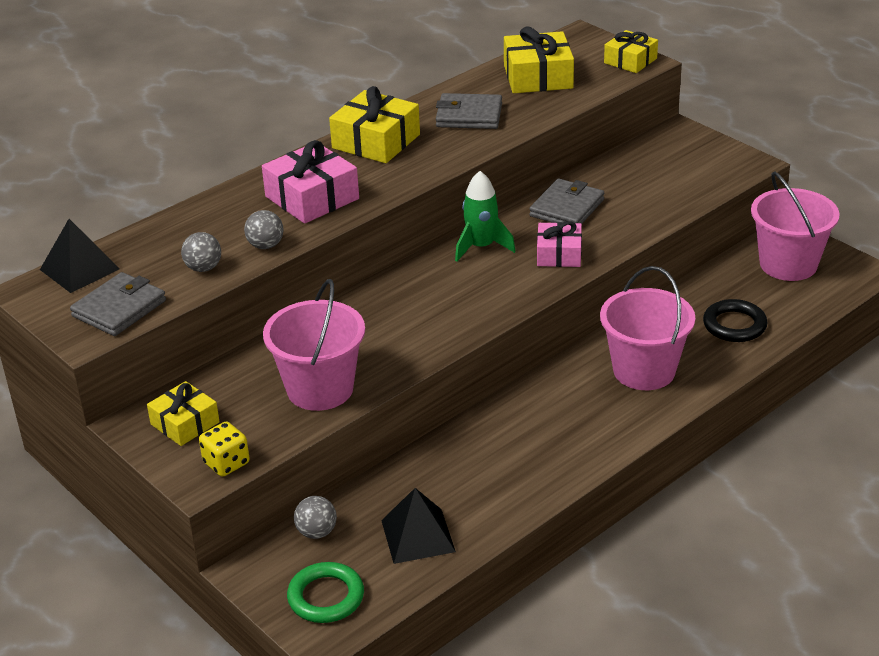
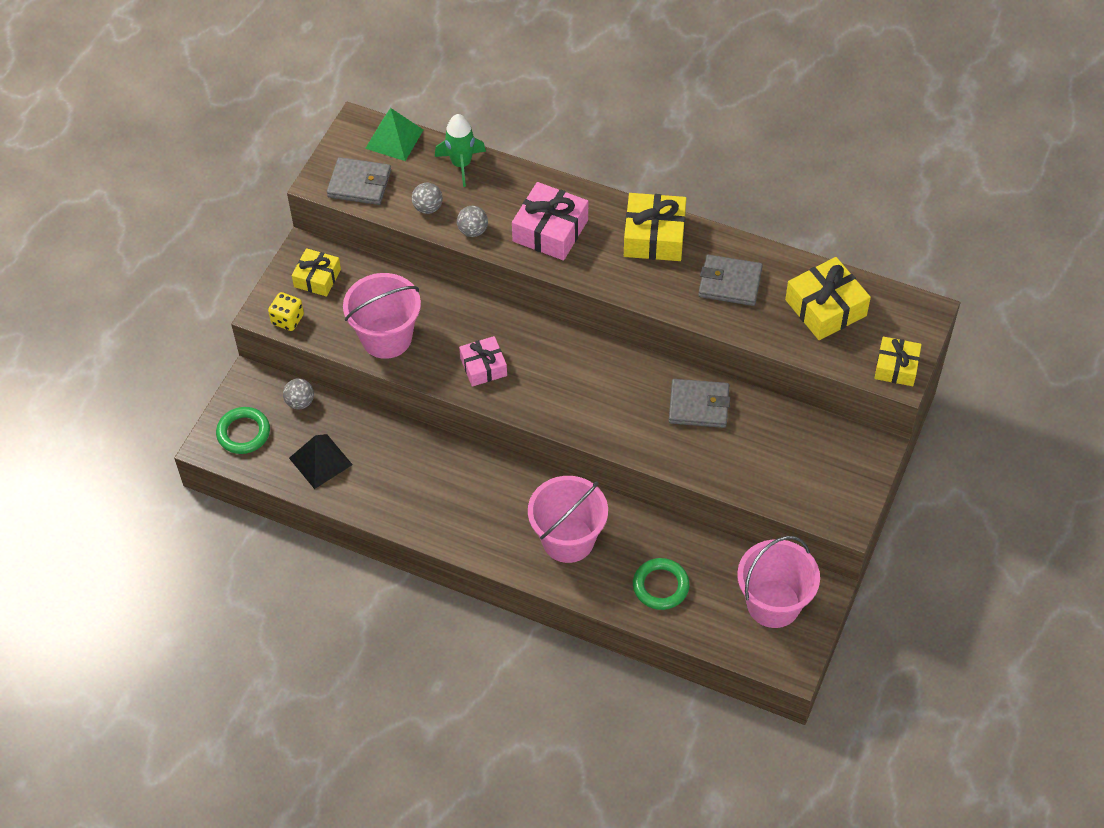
camera: 65 degrees right, 20 degrees up
black pyramid [40,219,120,293] -> green pyramid [365,108,423,161]
grey wallet [436,93,502,129] -> grey wallet turned 60 degrees counterclockwise [698,255,763,306]
green rocket [455,171,516,262] -> green rocket moved to [435,114,486,187]
pink gift [537,221,582,267] -> pink gift moved to [459,336,507,387]
black ring [703,299,767,342] -> green ring [633,558,690,610]

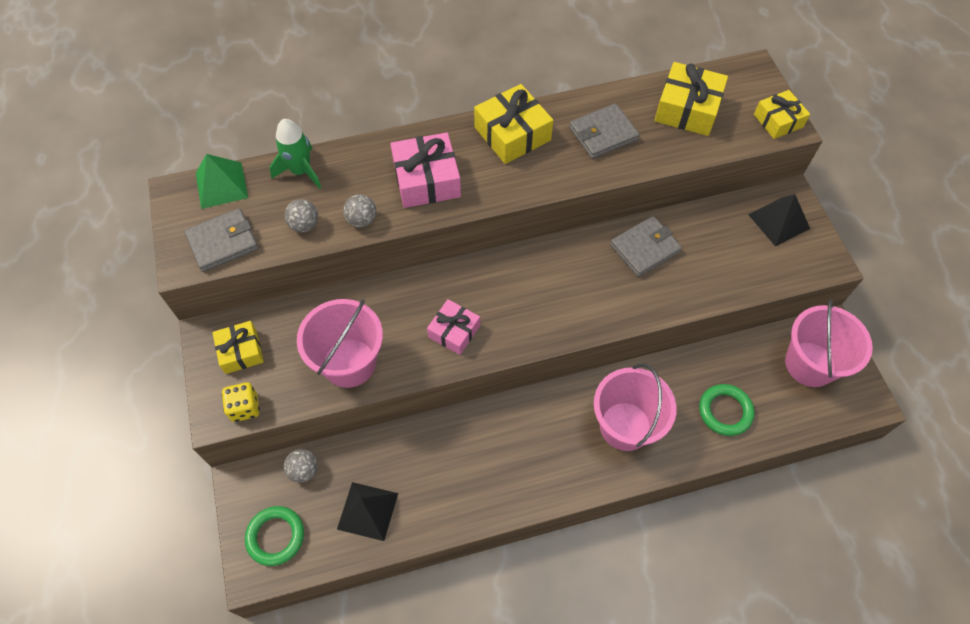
camera: 40 degrees left, 5 degrees up
none -> black pyramid [748,194,810,247]

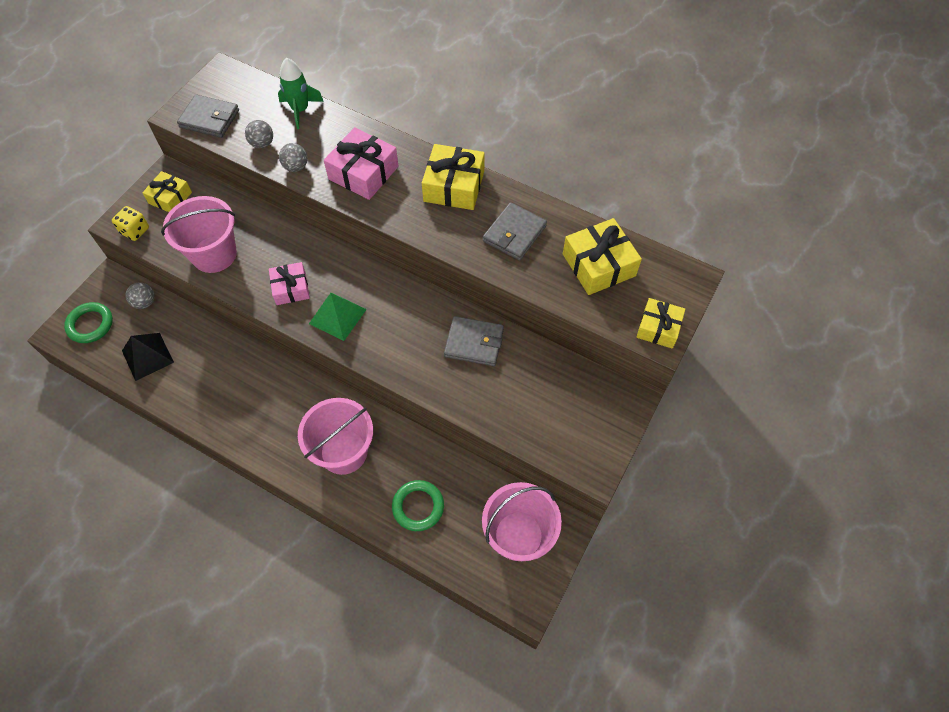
camera: 45 degrees right, 0 degrees up
green pyramid [196,154,248,209] -> green pyramid moved to [309,293,367,341]
grey wallet [569,103,640,159] -> grey wallet turned 75 degrees counterclockwise [483,202,547,261]
black pyramid [748,194,810,247] -> none

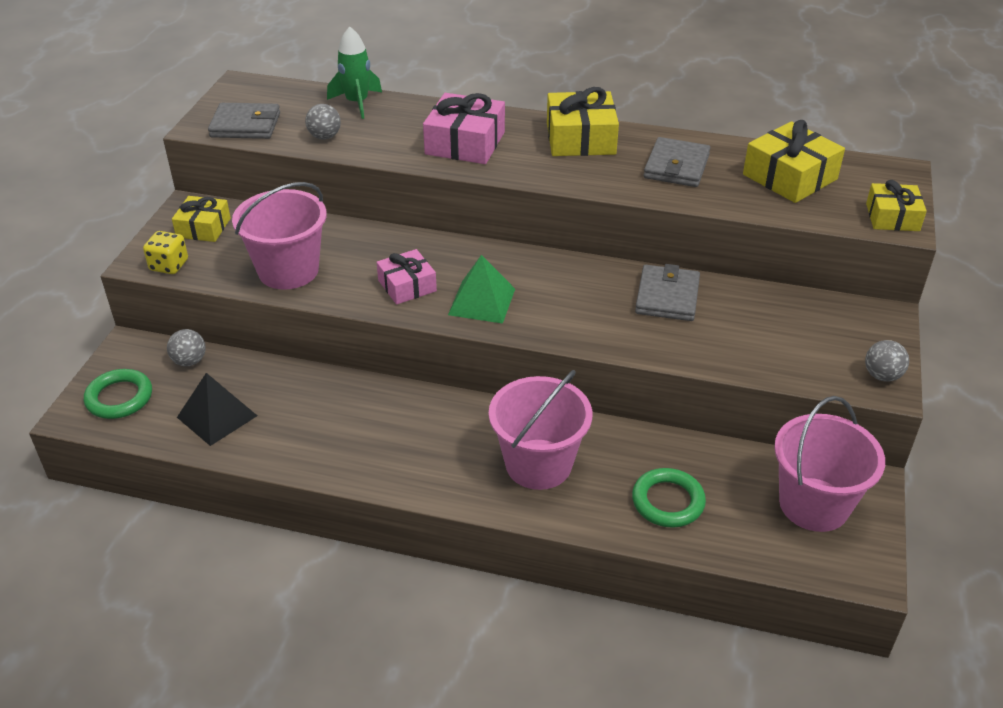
camera: 15 degrees left, 20 degrees down
grey ball [279,143,308,172] -> grey ball moved to [865,340,909,382]
grey wallet [444,316,504,366] -> grey wallet turned 75 degrees counterclockwise [635,264,700,321]

